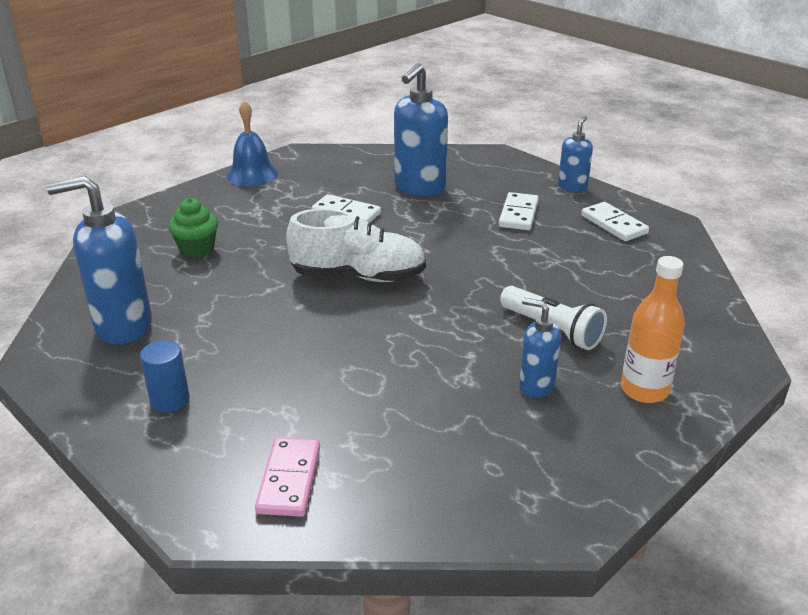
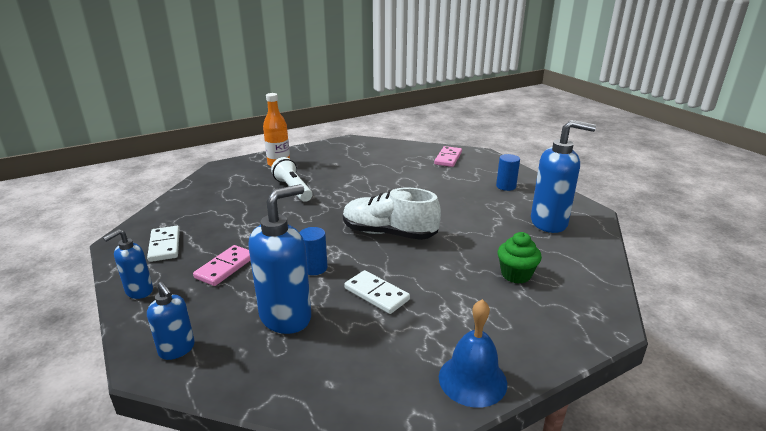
camera: 165 degrees left, 5 degrees down
white domino [499,192,539,230] -> pink domino [193,245,251,286]
blue soap dispenser [519,298,561,398] -> blue soap dispenser moved to [147,282,195,360]
none -> blue cylinder [299,227,328,275]

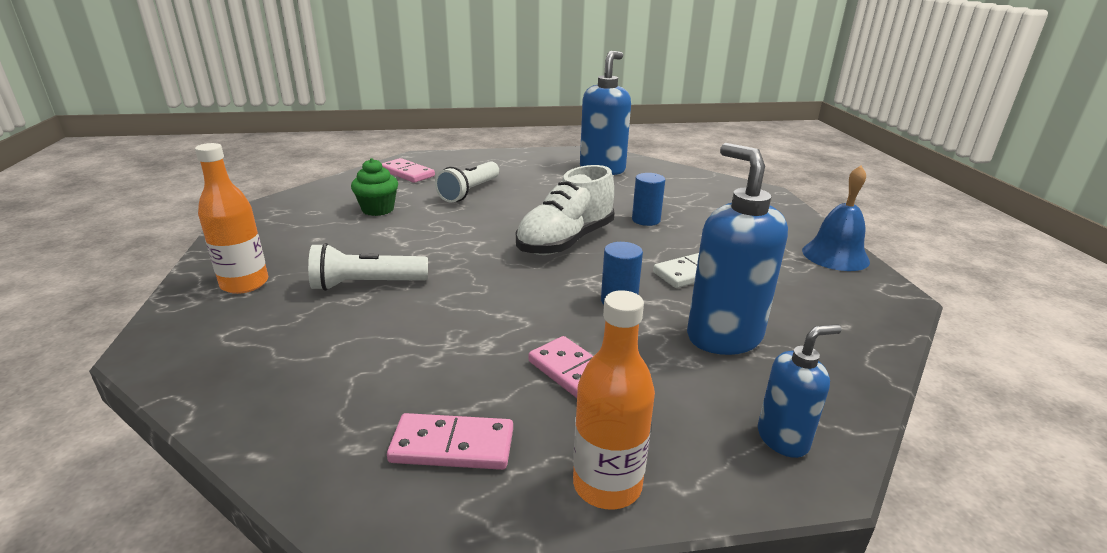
camera: 70 degrees left, 0 degrees up
blue soap dispenser [103,229,153,299] -> orange bottle [573,290,655,510]
white domino [147,226,180,262] -> pink domino [387,413,513,470]
blue cylinder [496,154,520,191] -> blue cylinder moved to [632,173,665,226]
green cupcake [498,232,542,284] -> green cupcake moved to [351,158,398,216]
none -> white flashlight [435,161,499,203]

